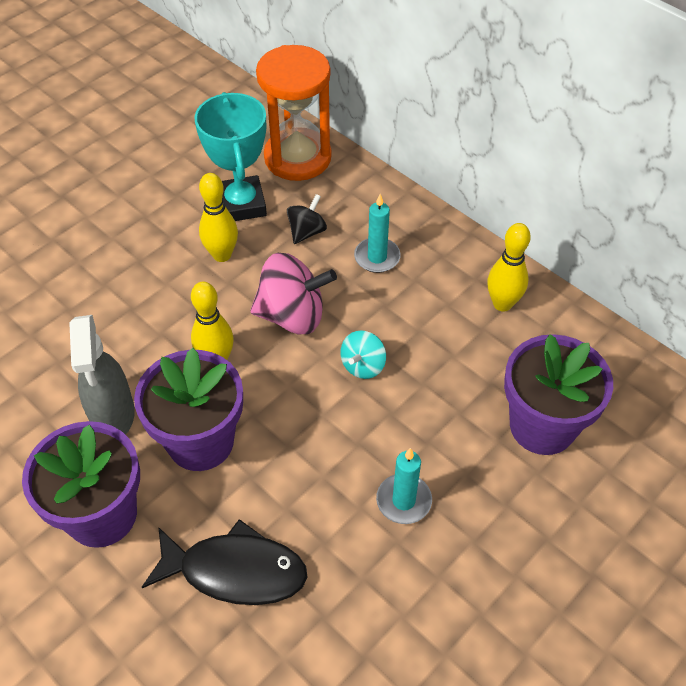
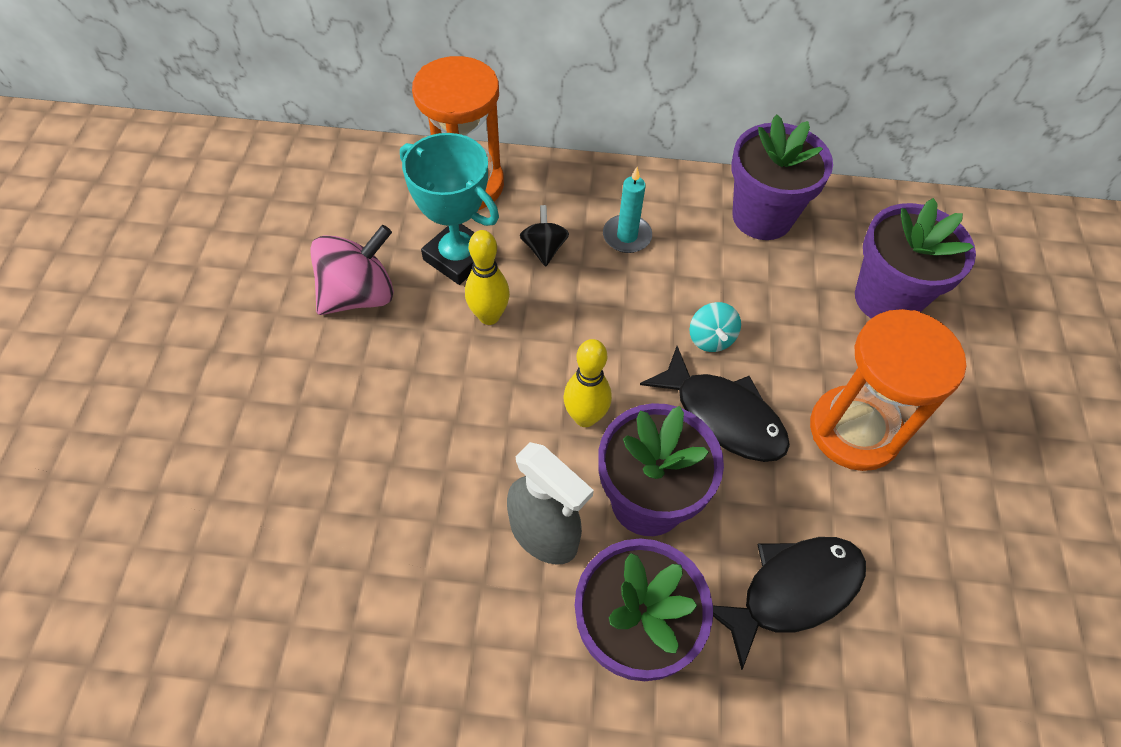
camera: 40 degrees left, 5 degrees up
pink spinning top [250,253,337,334] -> pink spinning top moved to [310,225,394,315]
turquoise candle [376,448,432,524] -> orange hourglass [810,309,966,471]
yellow bowling pin [487,223,531,312] -> purple flower pot [731,114,833,240]
none -> black fish [640,346,790,462]

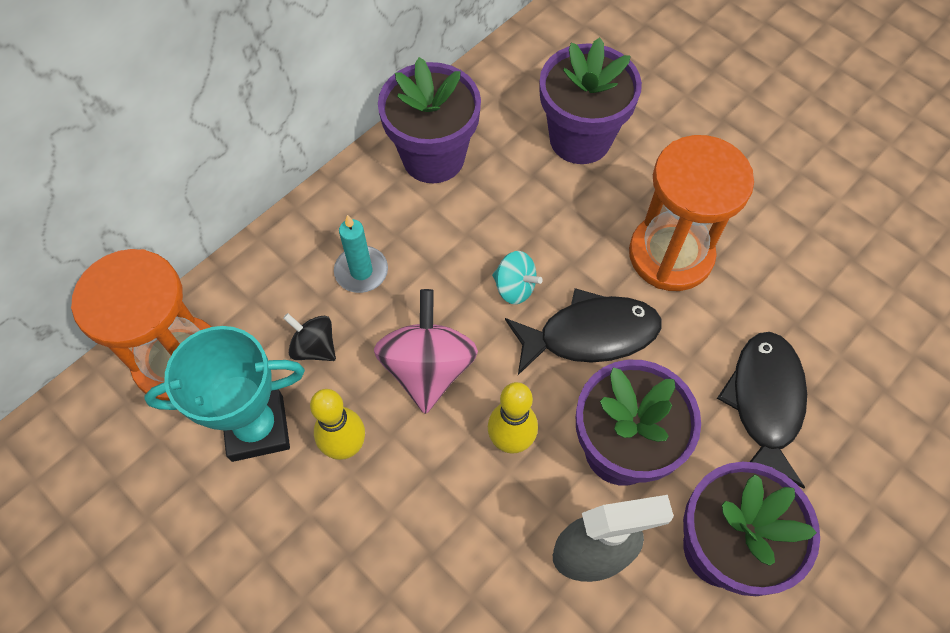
camera: 50 degrees left, 5 degrees up
pink spinning top [310,225,394,315] -> pink spinning top moved to [374,289,478,414]

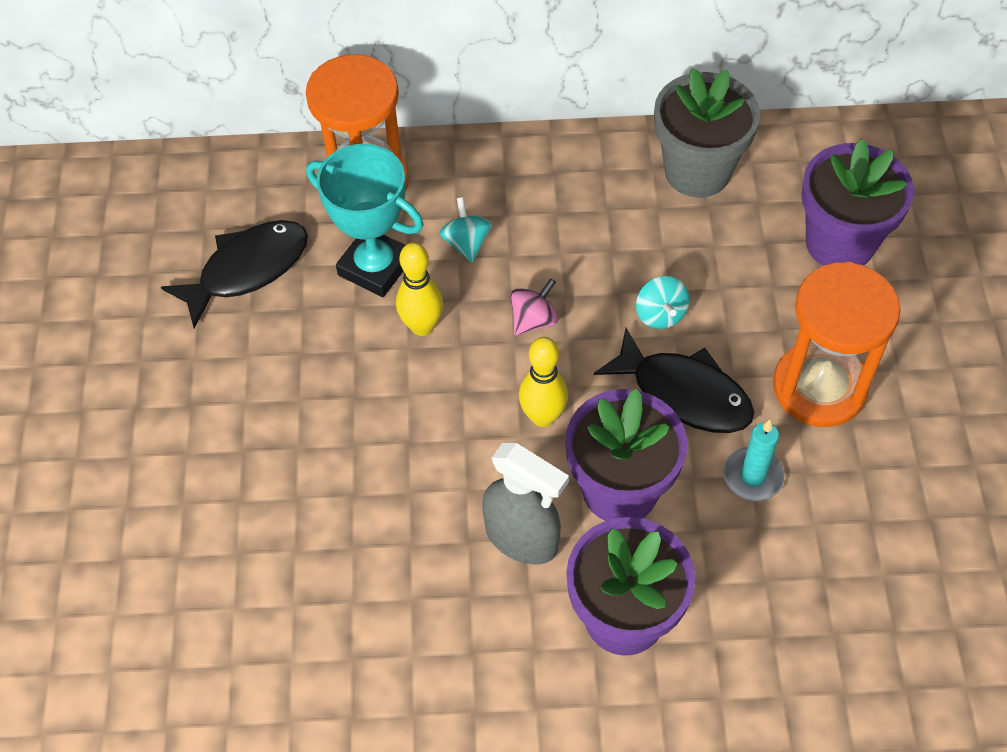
camera: 45 degrees right, 5 degrees down
black spinning top [283,313,336,361] -> turquoise spinning top [439,197,492,263]
turquoise candle [334,215,388,293] -> turquoise candle moved to [723,420,785,501]
pink spinning top [374,289,478,414] -> pink spinning top [511,278,558,336], size x0.55
purple flower pot [378,57,481,183] -> grey flower pot [654,68,760,198]
black fish [717,332,807,488] -> black fish moved to [161,220,308,329]

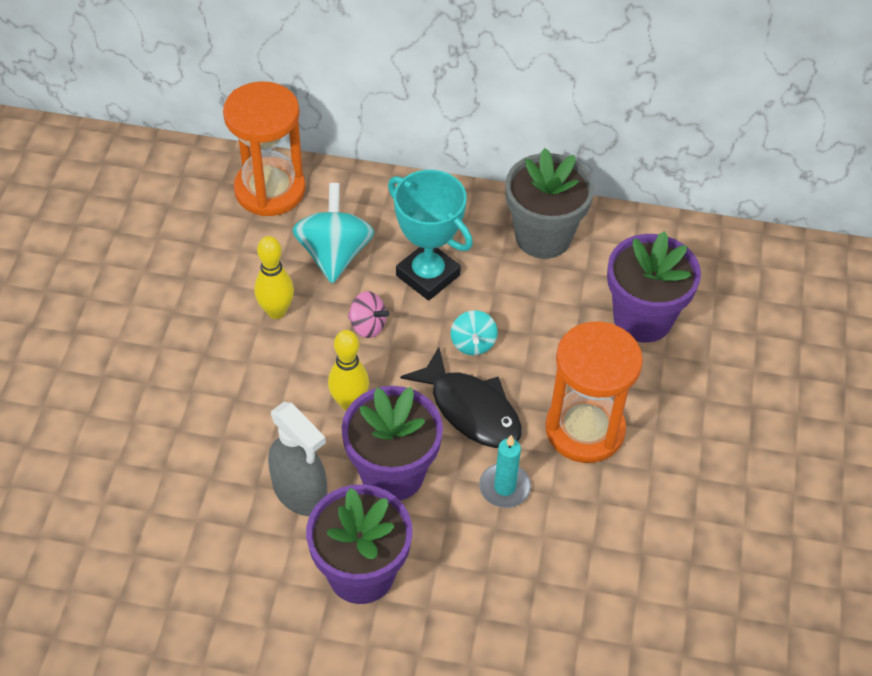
camera: 10 degrees right, 5 degrees down
black fish [161,220,308,329] -> none
turquoise trophy [306,144,424,297] -> turquoise trophy moved to [388,170,473,301]
turquoise spinning top [439,197,492,263] -> turquoise spinning top [292,183,374,284], size x1.81
pink spinning top [511,278,558,336] -> pink spinning top turned 60 degrees clockwise [348,291,390,338]

